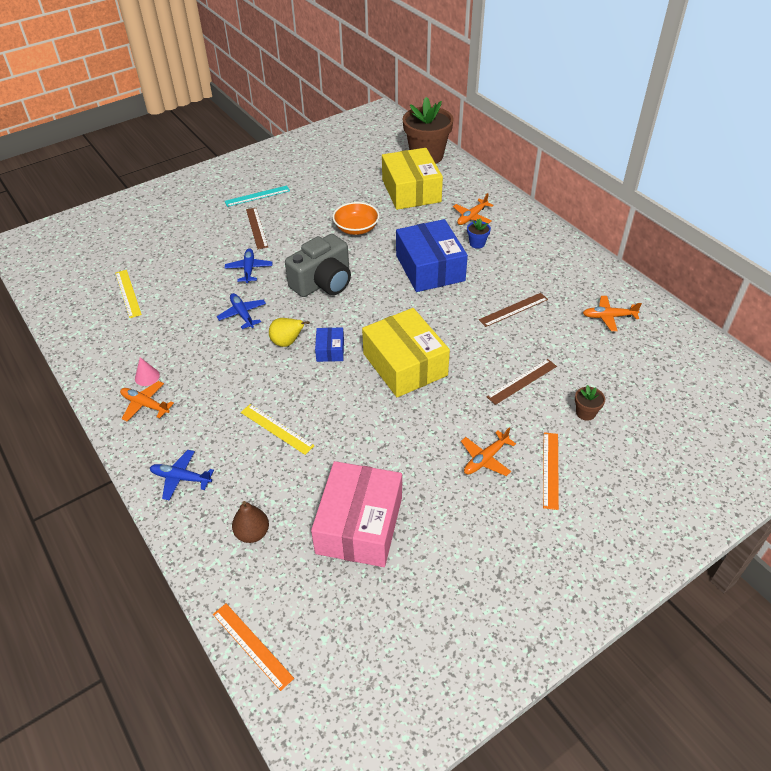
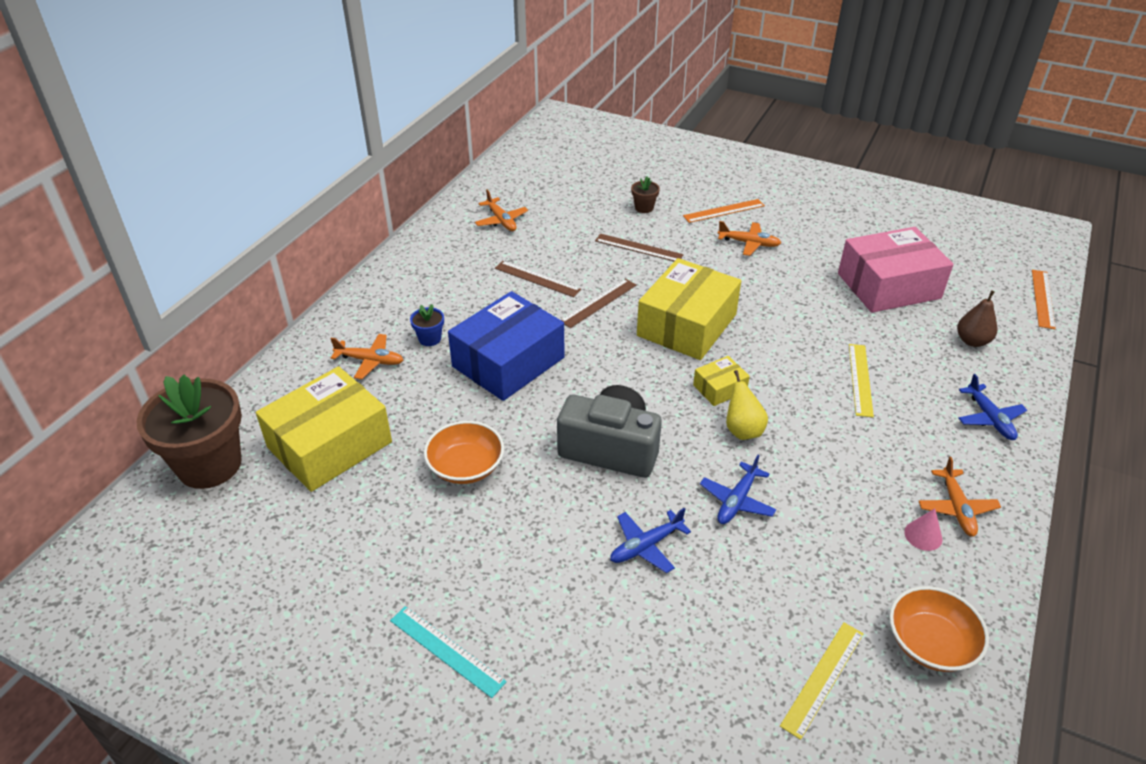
camera: 120 degrees left, 5 degrees down
brown ruler [246,208,268,249] -> brown ruler moved to [561,279,637,328]
blue box [315,327,344,362] -> yellow box [693,356,750,406]
none -> orange bowl [889,586,989,672]

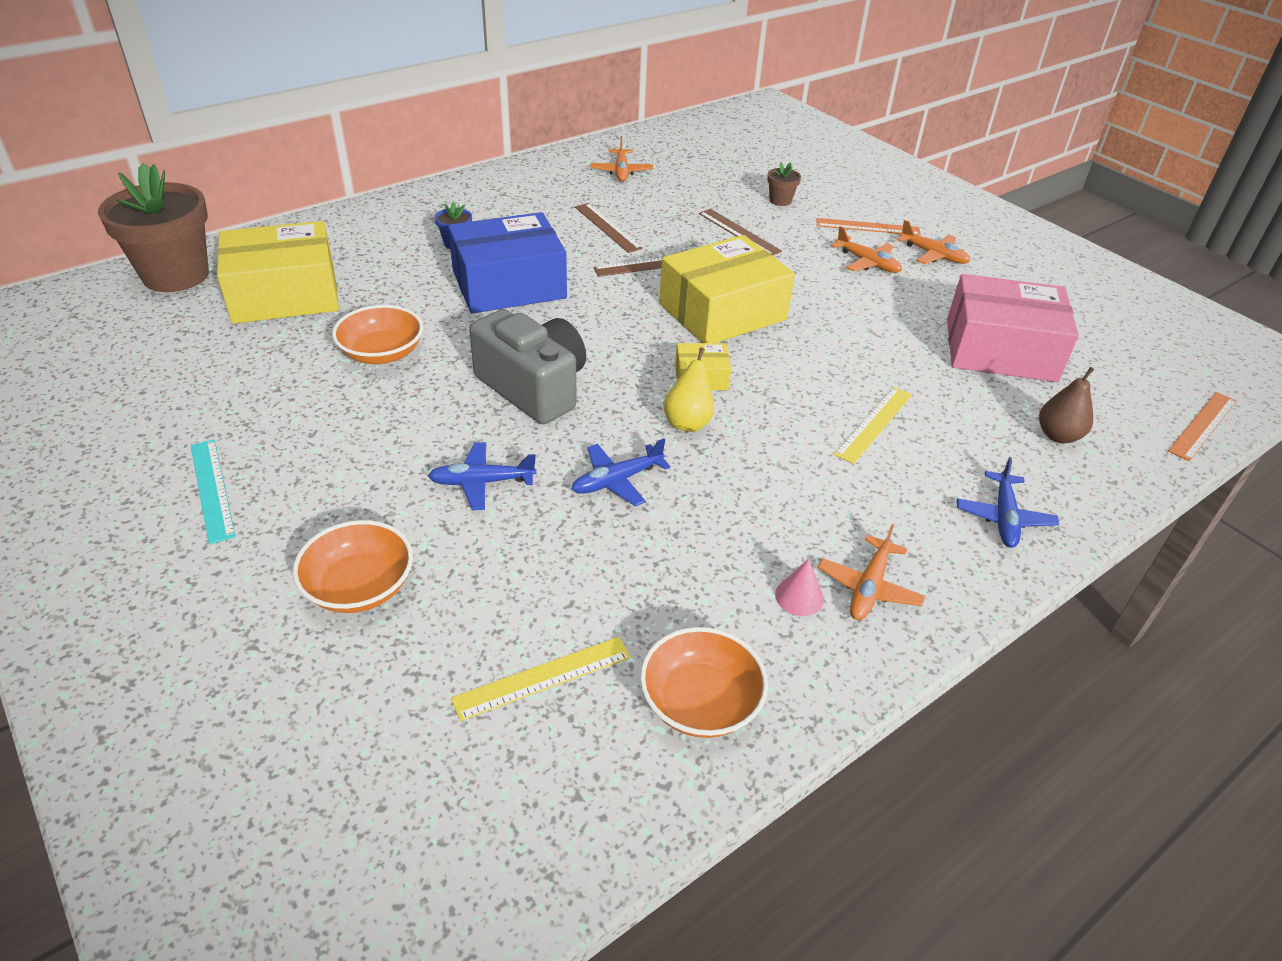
camera: 25 degrees right, 0 degrees up
orange plane [331,334,403,379] -> orange plane moved to [897,220,971,264]
none -> orange bowl [293,520,413,613]

